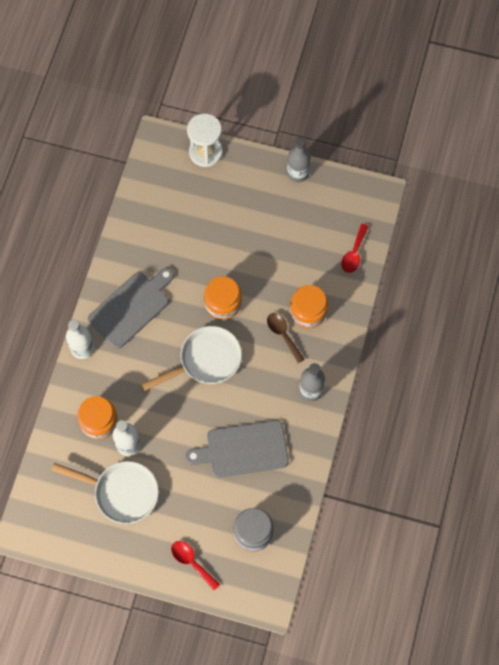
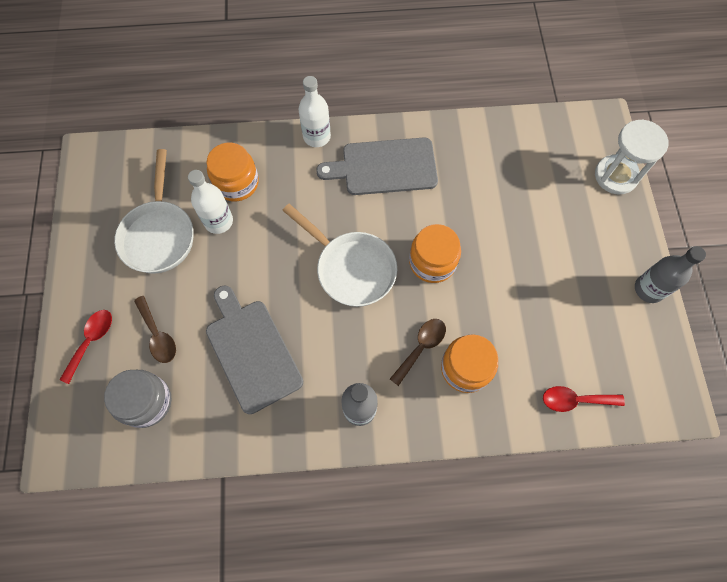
camera: 70 degrees right, 0 degrees up
grey cutting board [88,268,174,349] -> grey cutting board turned 150 degrees clockwise [316,138,438,195]
none -> brown spoon [134,296,176,363]

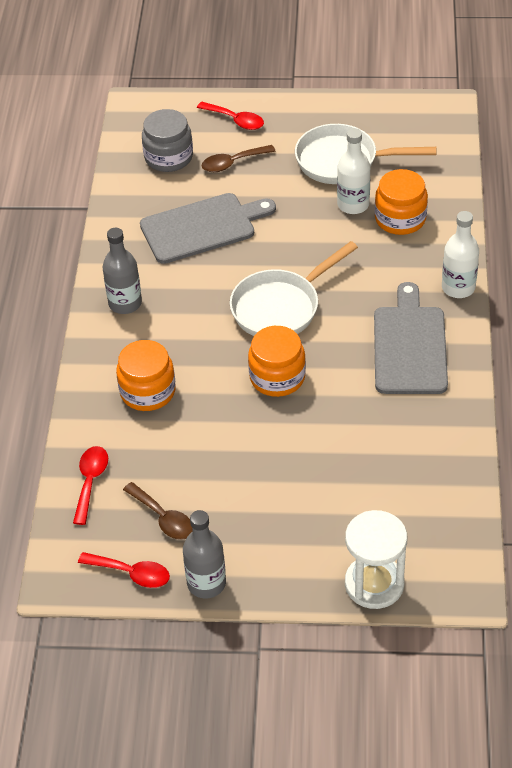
camera: 100 degrees right, 20 degrees down
brown spoon [390,319,446,386] -> brown spoon moved to [123,482,193,540]
none -> red spoon [78,552,170,588]

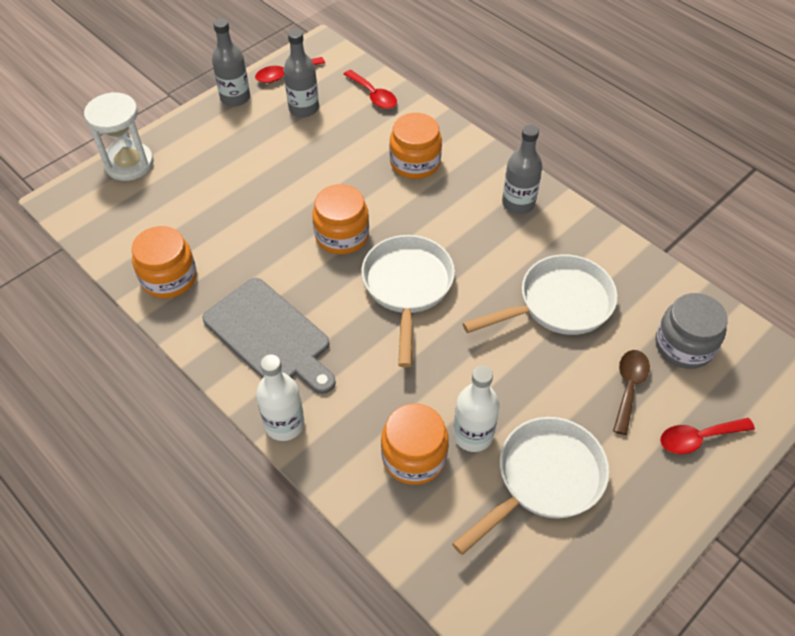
camera: 130 degrees right, 5 degrees up
brown spoon [123,482,193,540] -> grey bottle [284,29,319,117]
grey cutting board [140,193,276,264] -> white pan [462,254,617,335]
none -> orange jar [132,226,197,298]

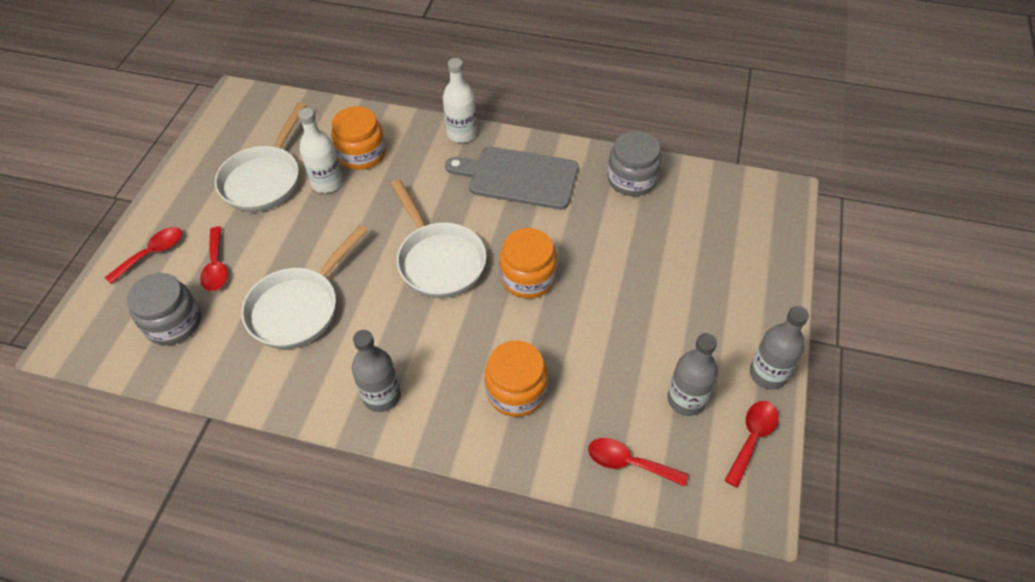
camera: 150 degrees right, 0 degrees up
white hourglass [84,92,154,181] -> none
orange jar [132,226,197,298] -> grey jar [607,131,662,196]
brown spoon [613,350,650,435] -> red spoon [200,227,228,291]

